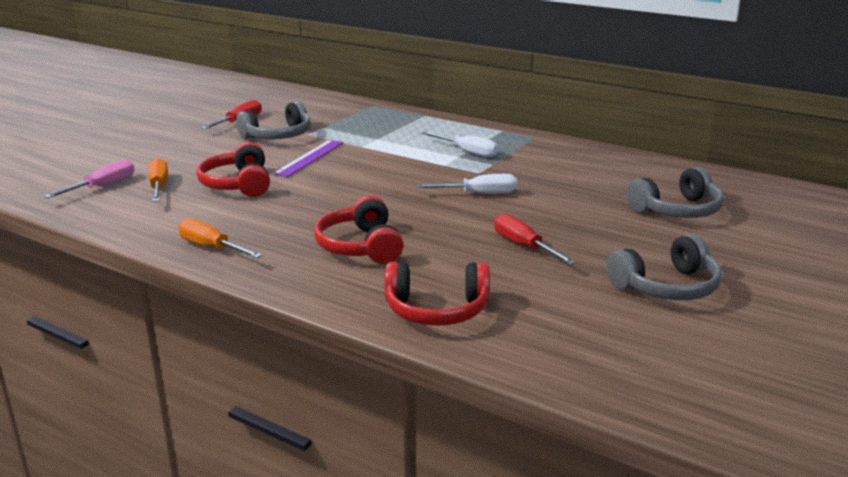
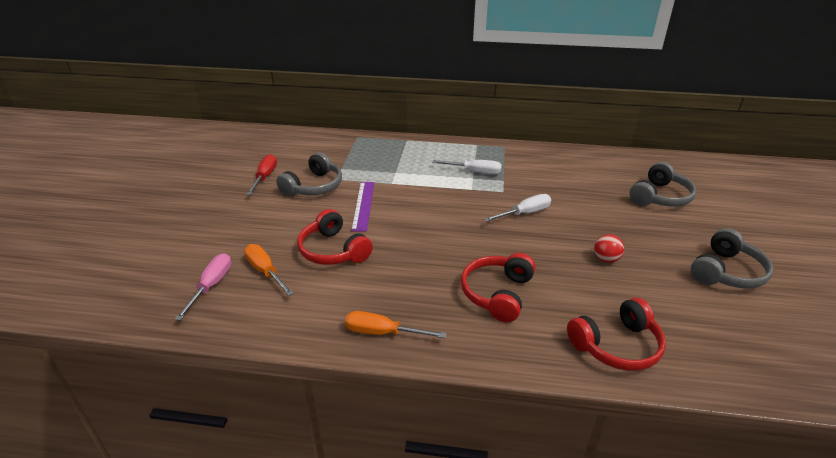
camera: 25 degrees left, 10 degrees up
red headphones [314,196,404,264] -> red headphones turned 60 degrees clockwise [461,253,535,322]
red screwdriver [495,214,576,265] -> red ball [594,234,624,263]

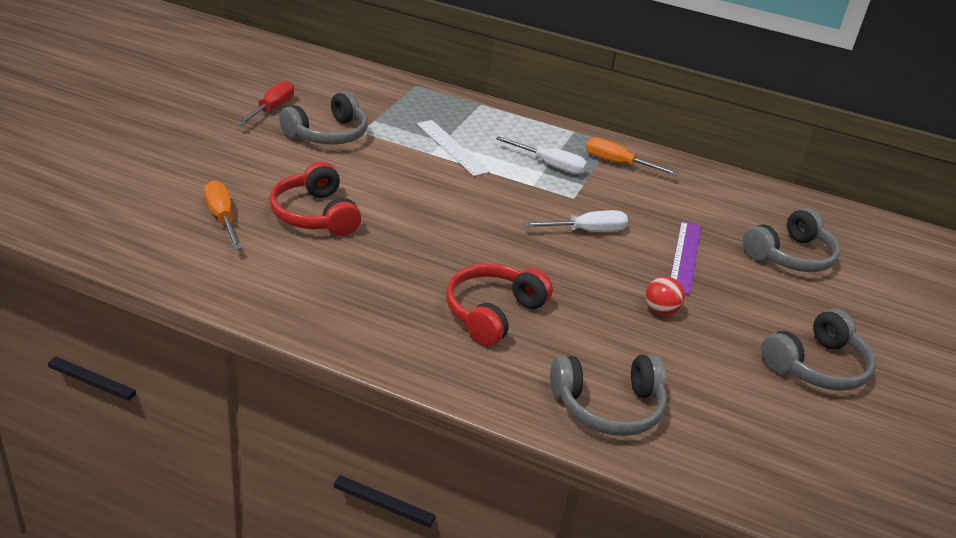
camera: 10 degrees right, 0 degrees up
pink screwdriver [175,253,232,321] -> none
orange screwdriver [345,311,447,338] -> orange screwdriver moved to [586,137,679,176]
purple ruler [351,182,374,232] -> purple ruler moved to [670,221,701,295]
red headphones [567,297,666,371] -> grey headphones [550,354,667,436]
none -> white ruler [417,120,490,176]

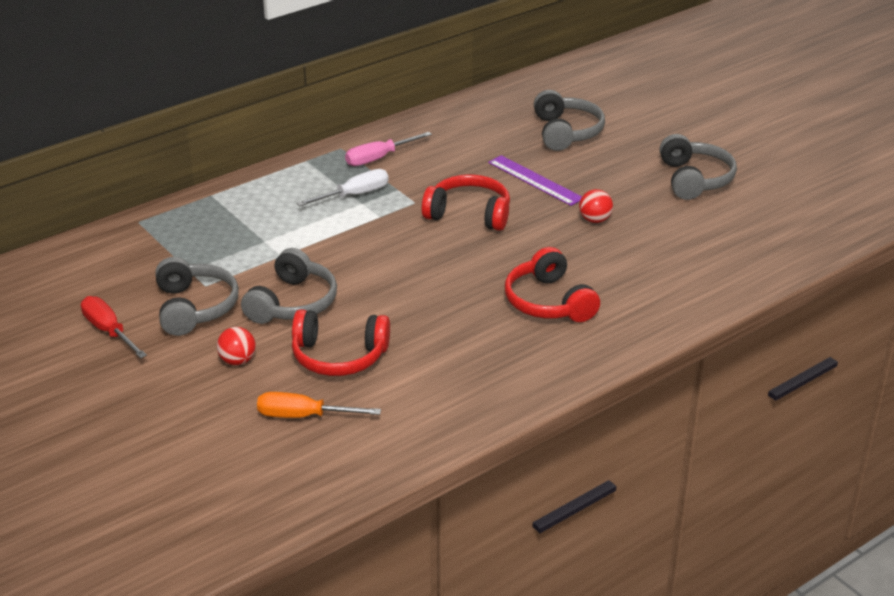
camera: 55 degrees left, 0 degrees up
white ruler [417,120,490,176] -> none
white screwdriver [523,210,628,232] -> red headphones [422,174,510,231]
grey headphones [550,354,667,436] -> grey headphones moved to [241,248,337,324]
orange screwdriver [586,137,679,176] -> pink screwdriver [345,132,432,166]
none -> red ball [217,327,256,365]

